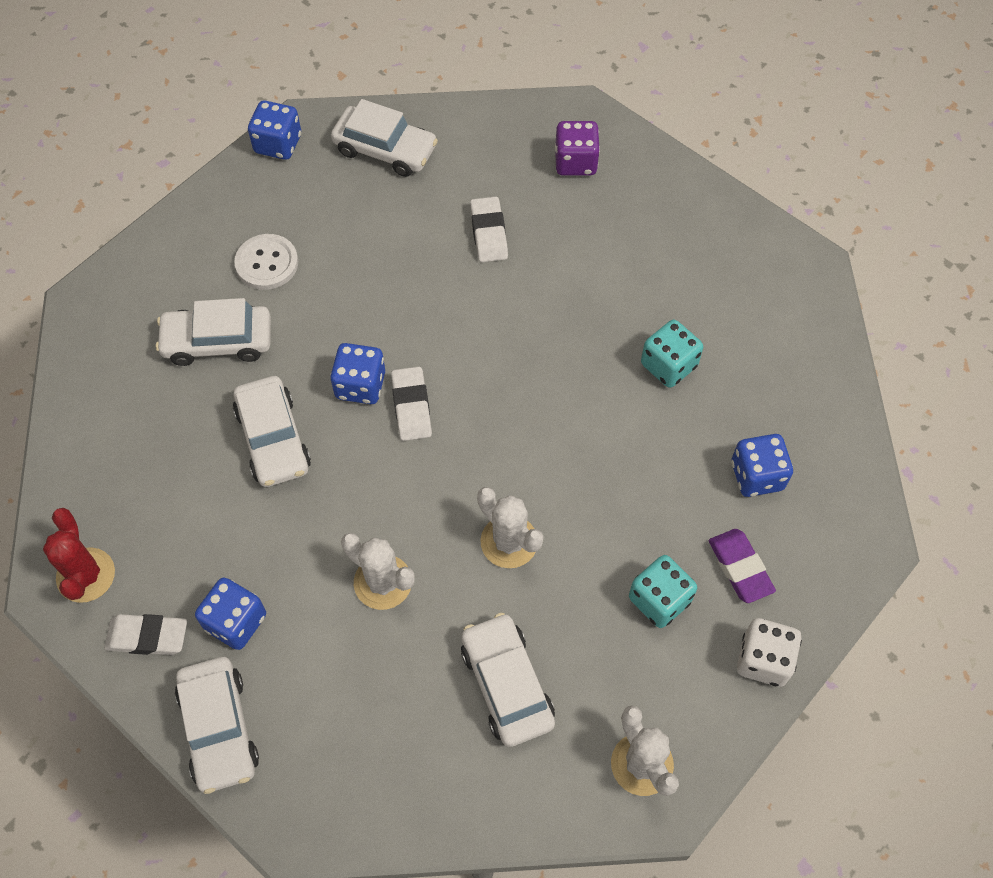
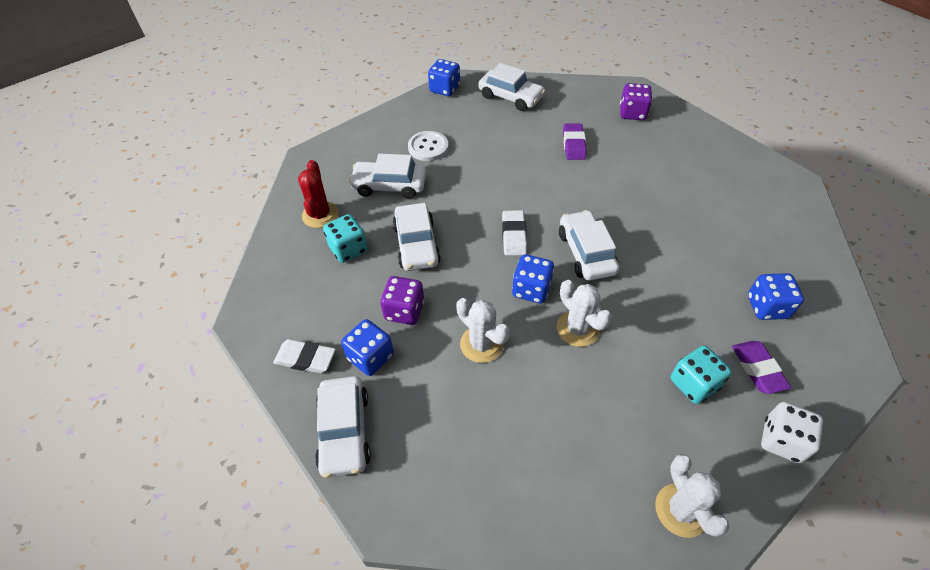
camera: 10 degrees right, 10 degrees down
red cactus [43,508,115,603] -> red cactus moved to [298,160,339,228]
blue dice [330,343,385,404] -> blue dice moved to [512,254,554,303]
white car [461,613,555,747] -> white car moved to [559,210,619,281]
white eraser [470,197,508,262] -> purple eraser [563,124,587,160]
turquoise dice [641,320,703,388] -> turquoise dice moved to [323,214,368,263]
none -> purple dice [380,276,424,325]

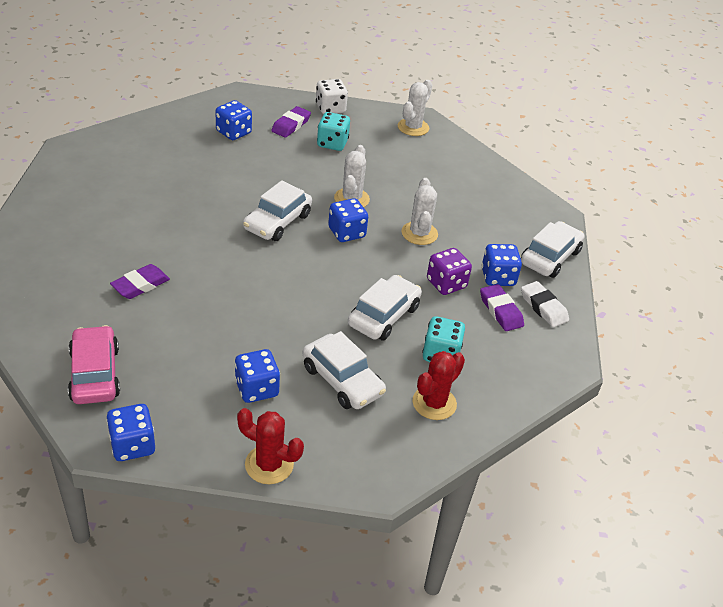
camera: 140 degrees left, 10 degrees down
white button [408,131,449,161] -> blue dice [235,349,280,403]
white car [478,63,545,111] -> pink car [68,325,120,404]
white eraser [502,210,527,256] -> none
purple dice [620,83,652,120] -> none
none -> red cactus [237,408,304,484]
none -> purple eraser [480,284,524,331]

